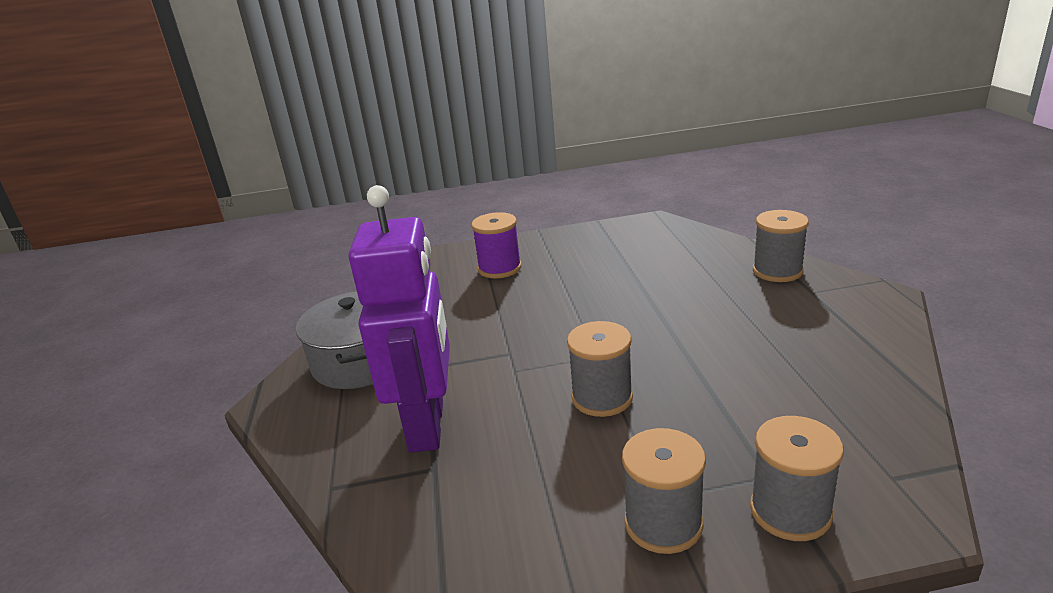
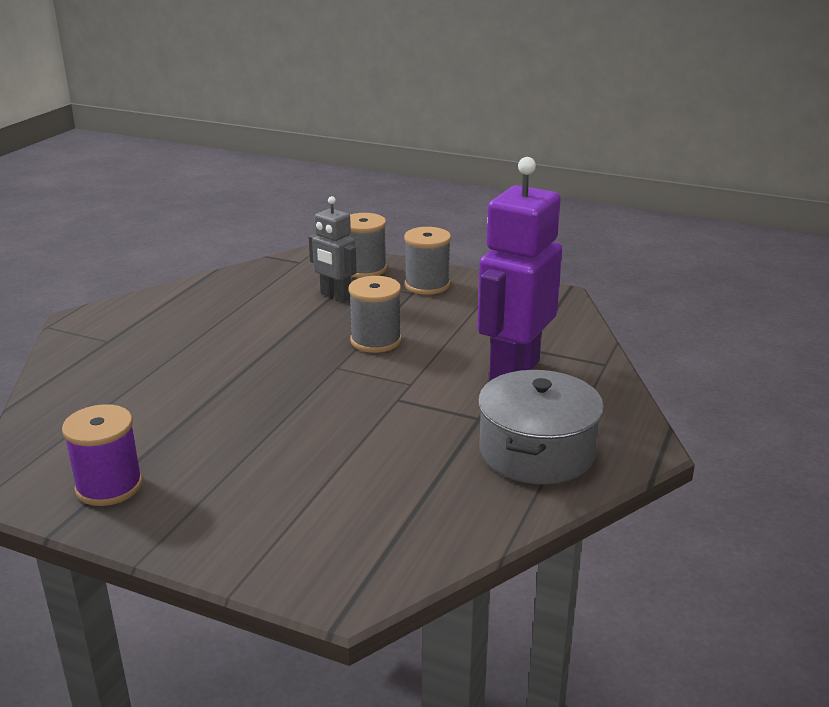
camera: 150 degrees left, 0 degrees up
purple spool [471,212,521,278] -> purple spool moved to [62,404,143,506]
grey spool [753,210,809,282] -> none
none -> grey robot [309,196,357,302]

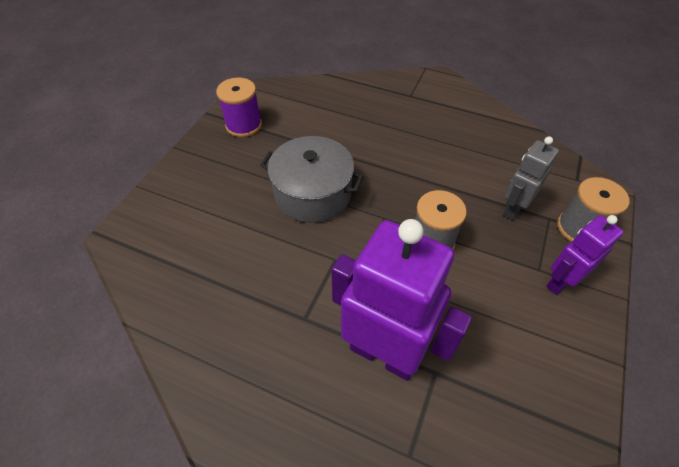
camera: 90 degrees right, 25 degrees up
grey spool [404,227,451,295] -> purple robot [546,215,624,295]
grey pot [478,370,604,484] -> grey pot moved to [260,136,364,223]

